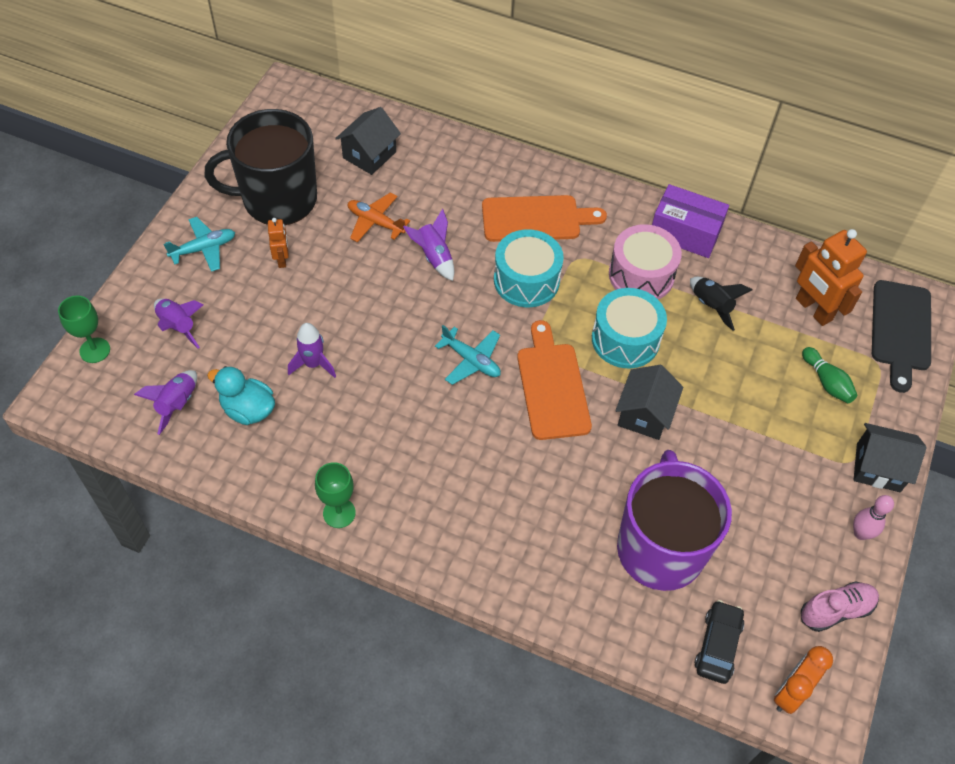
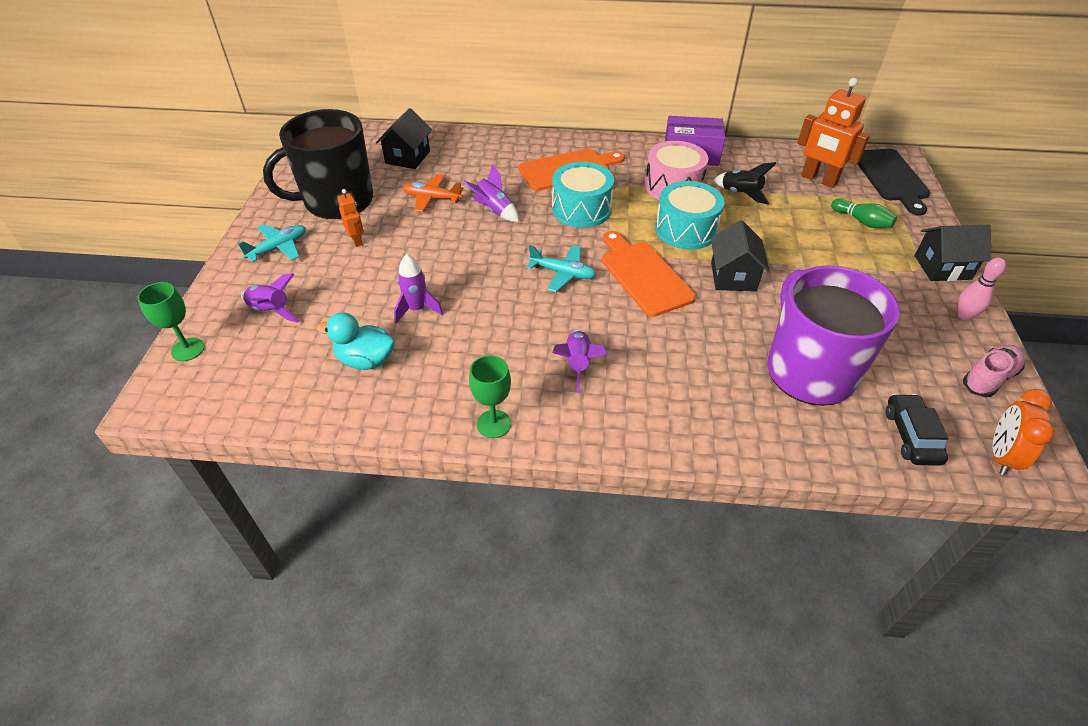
camera: 15 degrees left, 10 degrees down
purple rocket [134,370,197,435] -> purple rocket moved to [552,330,607,393]

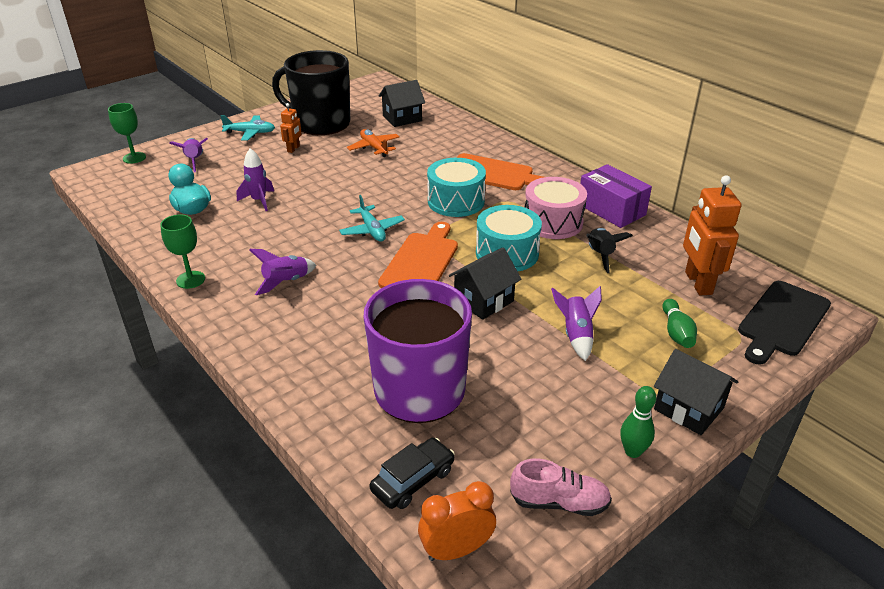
camera: 45 degrees right, 10 degrees down
purple rocket [463,164,519,222] -> purple rocket moved to [551,286,602,361]
pink bowling pin [957,258,1006,321] -> green bowling pin [620,386,656,458]

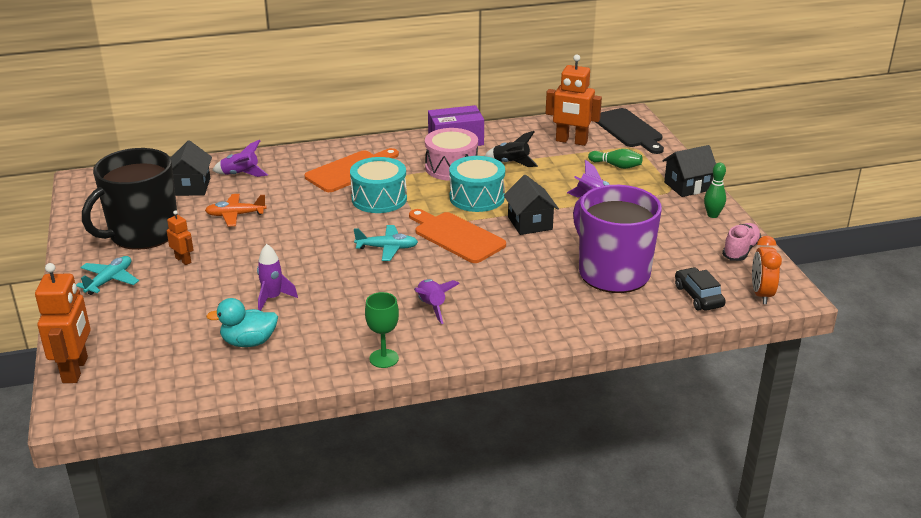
camera: 65 degrees left, 5 degrees down
green goblet [108,103,146,164] -> orange robot [35,263,91,383]
purple rocket [169,138,208,172] -> purple rocket moved to [212,140,268,177]

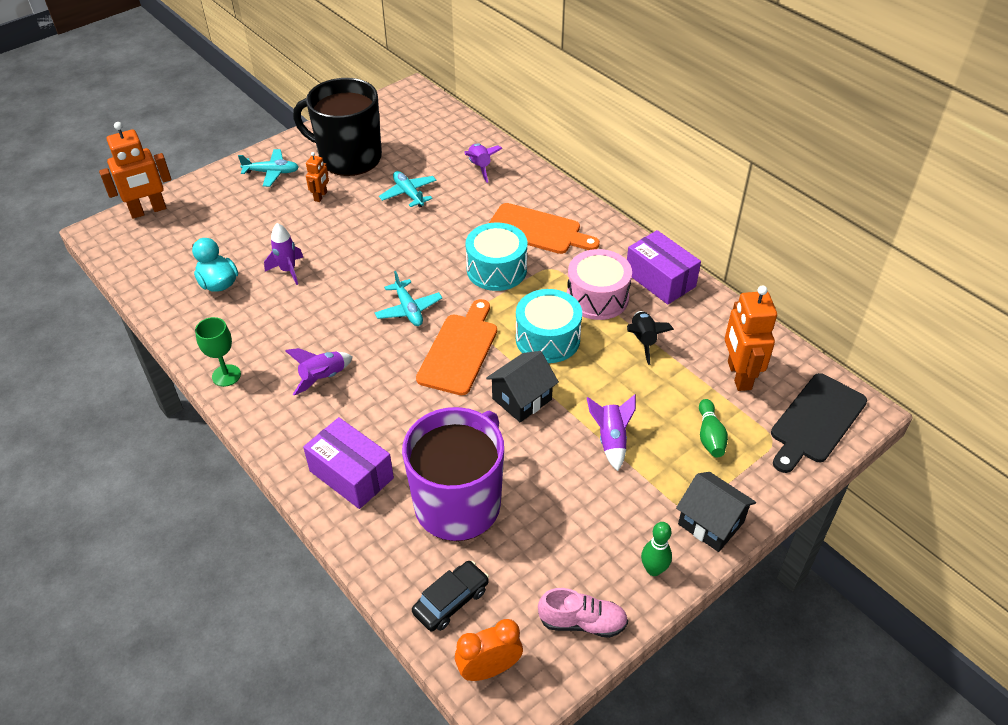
camera: 65 degrees right, 15 degrees up
black house [171,140,212,196] -> none
orange plane [205,194,267,227] -> turquoise plane [379,171,436,208]
none -> purple box [303,417,394,509]

